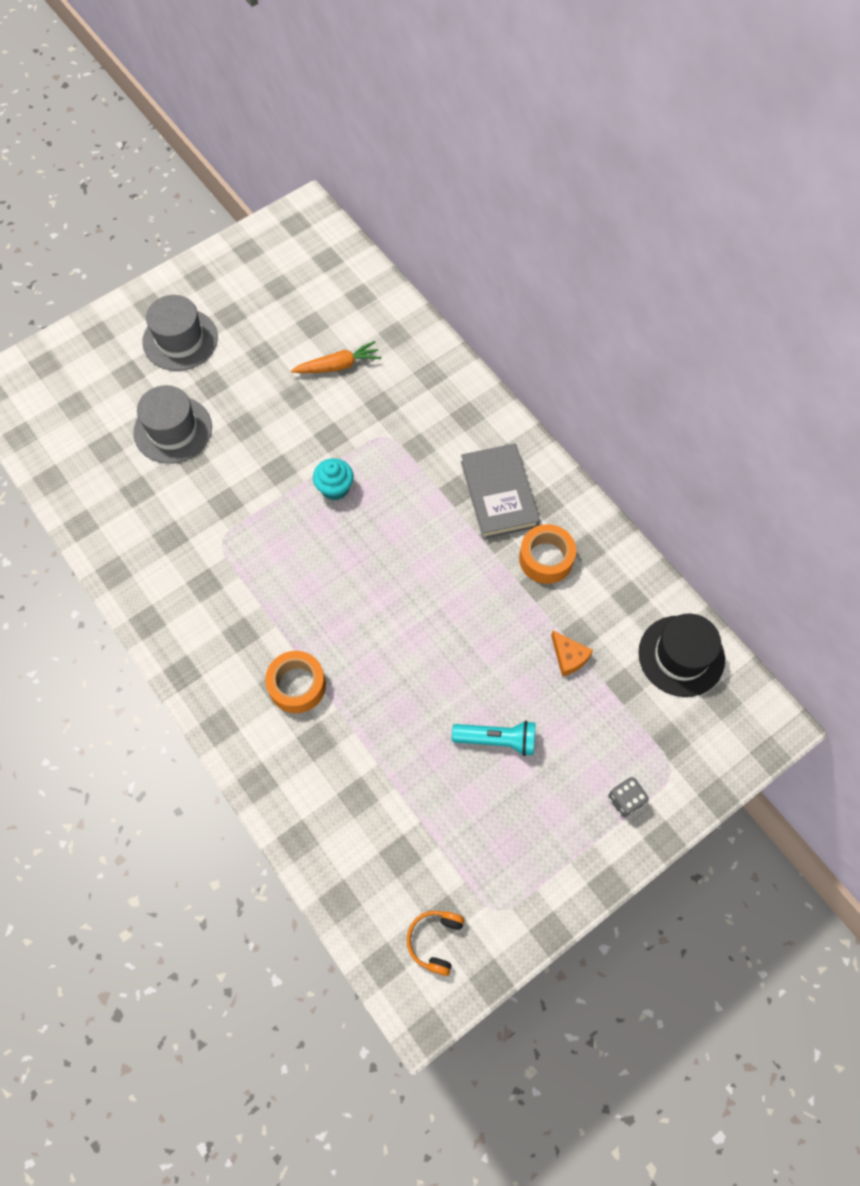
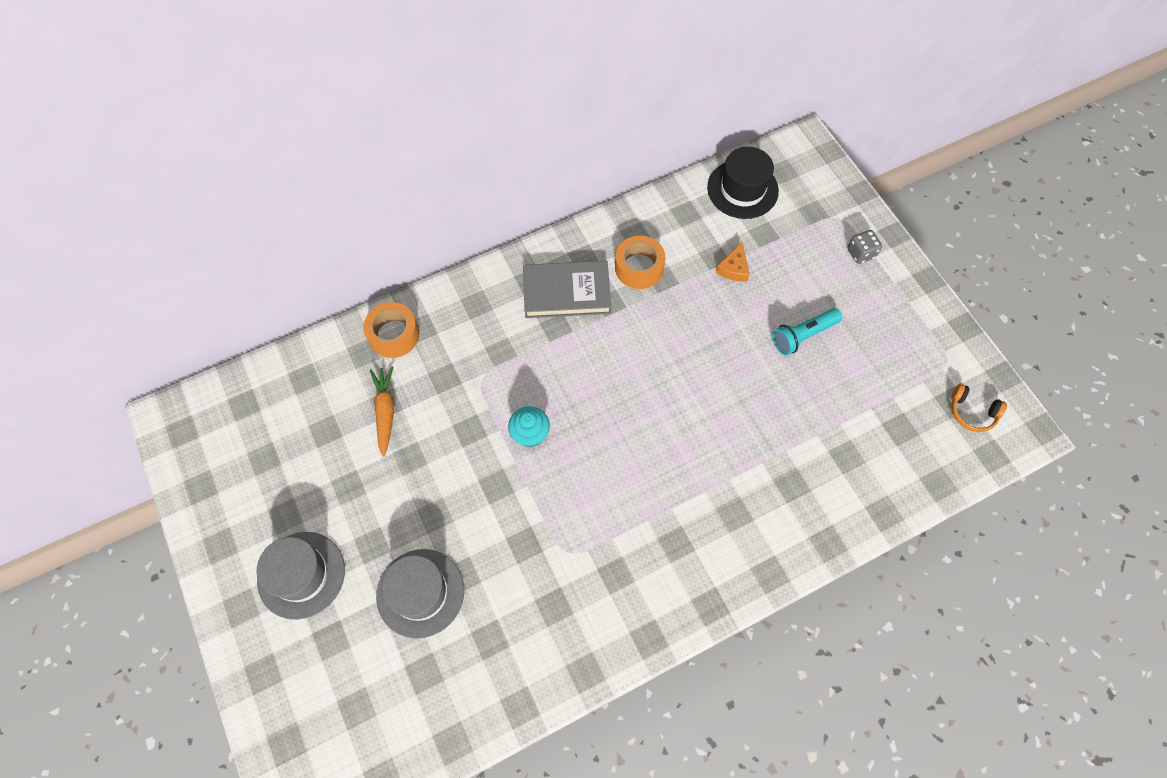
camera: 80 degrees left, 0 degrees up
orange tape [265,651,326,713] -> orange tape moved to [363,302,419,358]
turquoise flashlight [452,721,535,756] -> turquoise flashlight turned 135 degrees counterclockwise [772,308,842,355]
orange cheese [551,631,593,676] -> orange cheese turned 135 degrees clockwise [716,242,750,281]

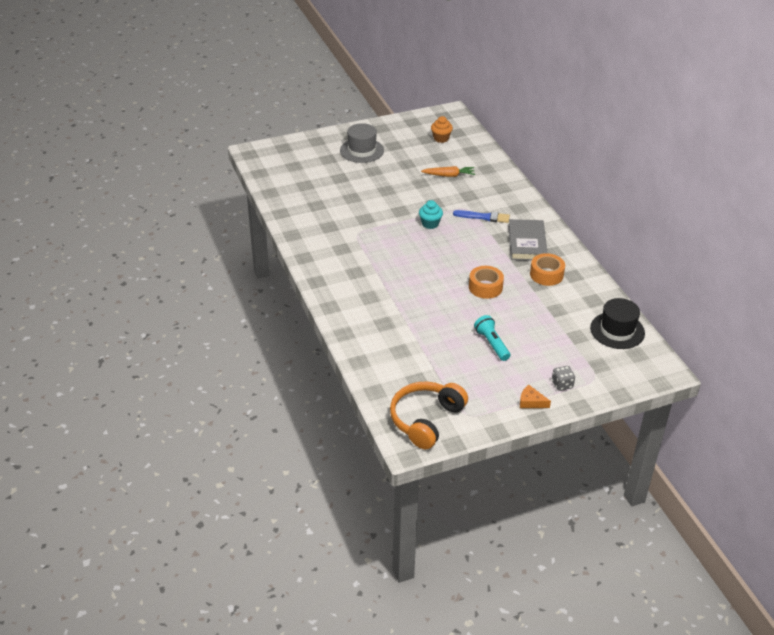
camera: 95 degrees right, 25 degrees down
orange tape [363,302,419,358] -> orange tape moved to [469,266,504,299]
grey hat [376,549,464,639] -> none
orange cheese [716,242,750,281] -> orange cheese moved to [520,385,551,408]
orange headphones [951,383,1007,432] -> orange headphones [390,381,468,449], size x2.06
none -> orange cupcake [431,116,453,143]
none -> blue brush [453,210,510,223]

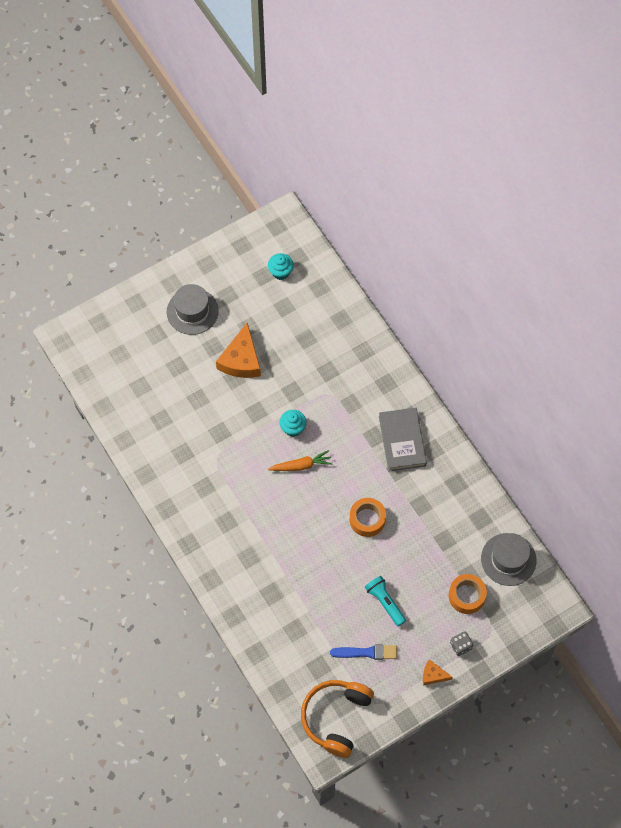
camera: 10 degrees left, 25 degrees up
orange carrot [421,166,475,177] -> orange carrot moved to [268,450,332,471]
orange cupcake [431,116,453,143] -> turquoise cupcake [268,253,294,280]
blue brush [453,210,510,223] -> blue brush moved to [330,645,397,660]
orange tape [530,253,565,286] -> orange tape moved to [449,574,487,614]
black hat [590,298,645,349] -> grey hat [481,533,536,586]
none -> orange cheese [216,323,261,378]

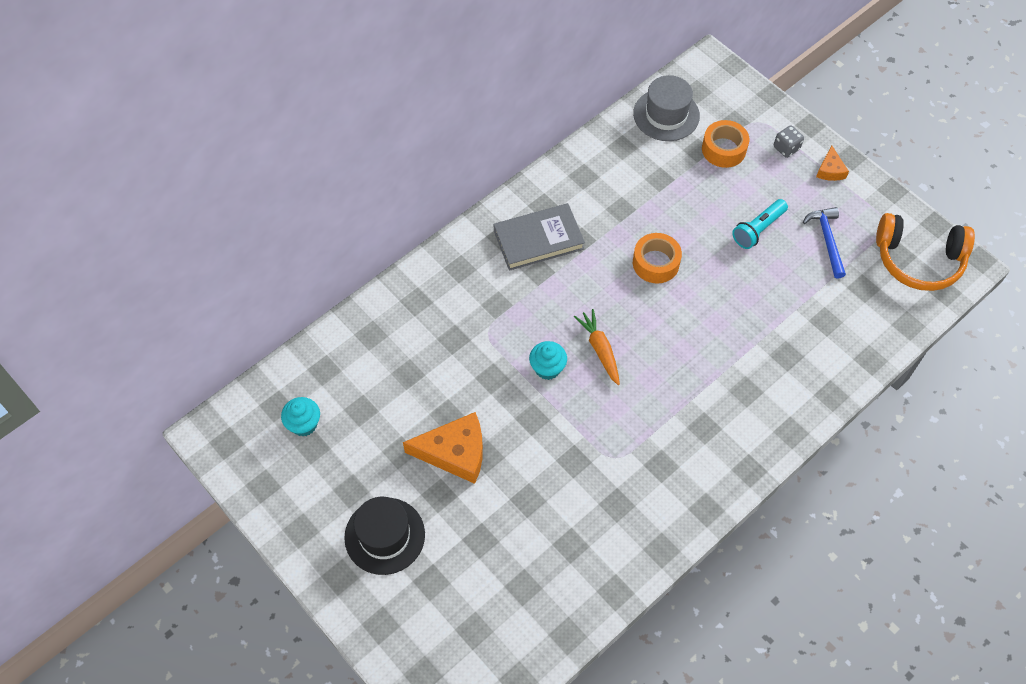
camera: 100 degrees left, 5 degrees down
grey hat [167,284,219,335] -> black hat [344,497,425,575]
blue brush [330,645,397,660] -> blue hammer [803,207,846,279]

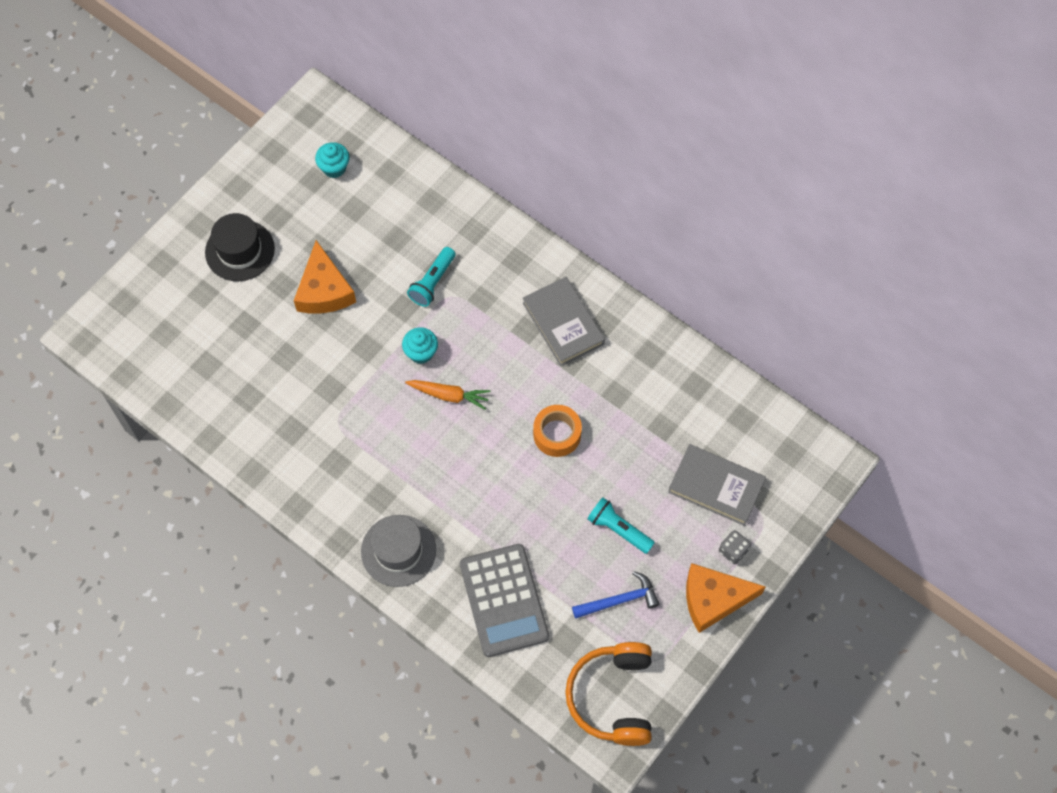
camera: 80 degrees right, 5 degrees up
orange carrot [574,309,620,385] -> orange carrot turned 45 degrees clockwise [405,380,490,410]
grey hat [633,75,700,141] -> grey hat moved to [361,515,436,587]
orange tape [702,120,749,168] -> grey book [668,444,766,526]
orange cheese [816,145,849,181] -> orange cheese [686,563,765,633], size x1.95
none -> turquoise flashlight [407,247,456,307]
none -> grey calculator [460,544,549,657]

